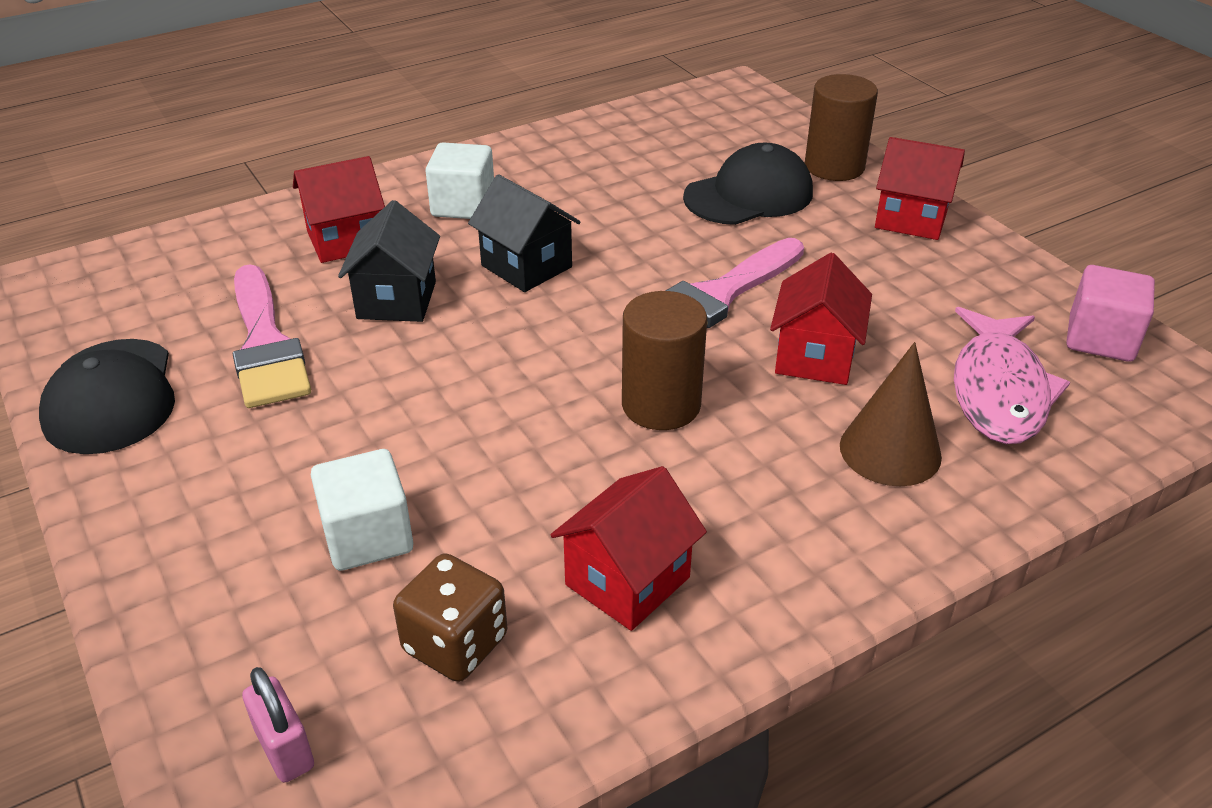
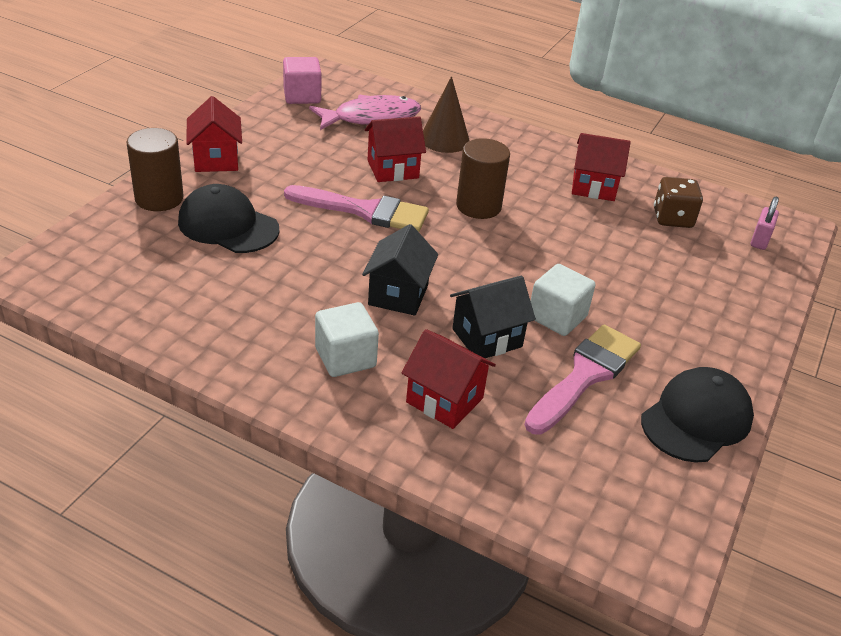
camera: 125 degrees left, 0 degrees up
white cube [311,449,413,571] -> white cube moved to [531,264,595,336]

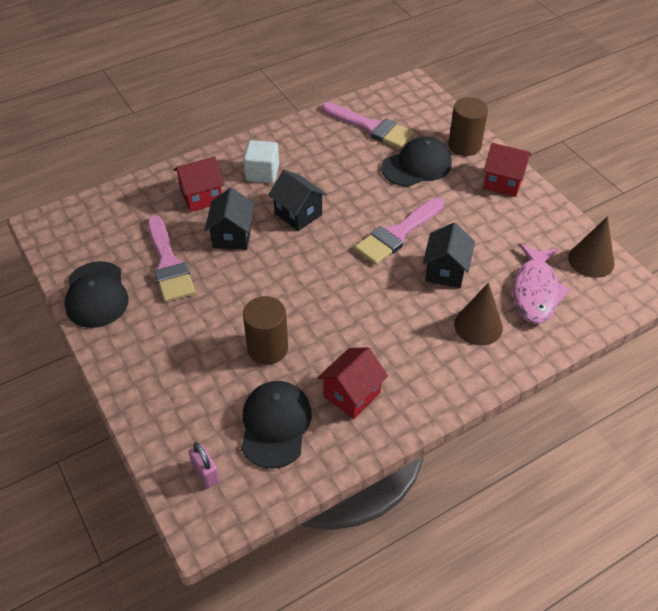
camera: 125 degrees right, 10 degrees up
pink cube [283,57,322,104] -> brown cone [568,216,614,278]
red house [365,116,426,182] -> black house [423,222,475,288]
brown cylinder [456,138,510,219] -> brown cylinder moved to [243,296,288,365]
white cube [531,264,595,336] -> none
brown dice [654,177,703,228] -> black cap [241,381,312,469]
none -> pink brush [321,102,414,148]

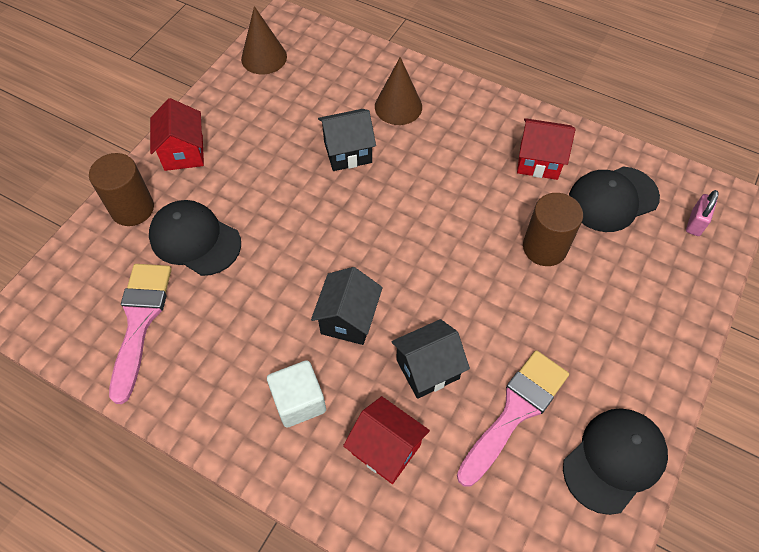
camera: 120 degrees left, 10 degrees up
pink brush [355,197,444,265] -> none
pink fish [513,243,570,324] -> none

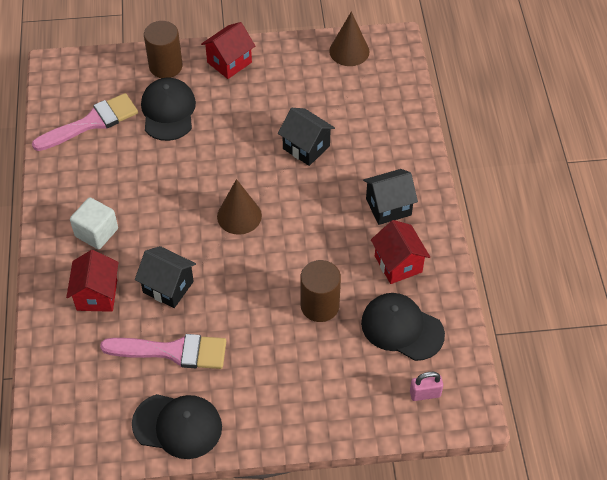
camera: 55 degrees right, 5 degrees down
black house [311,267,383,345] -> black house moved to [363,169,418,225]
brown cone [375,57,422,125] -> brown cone moved to [217,179,262,235]

